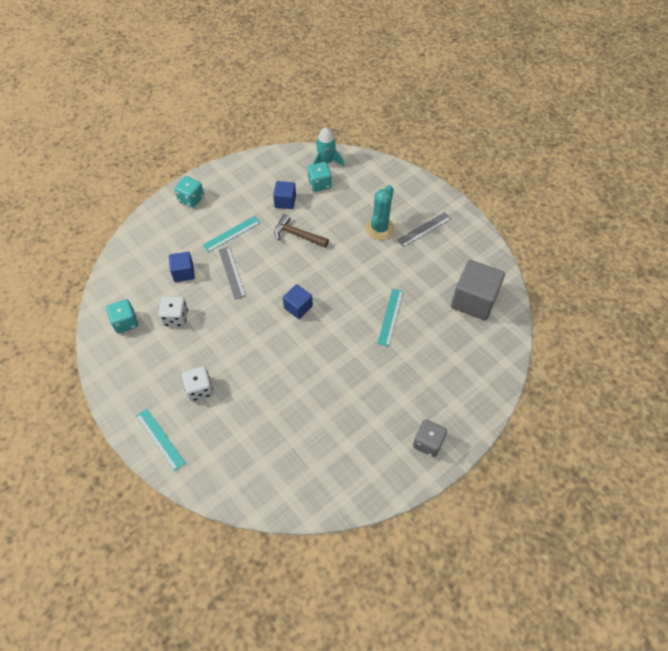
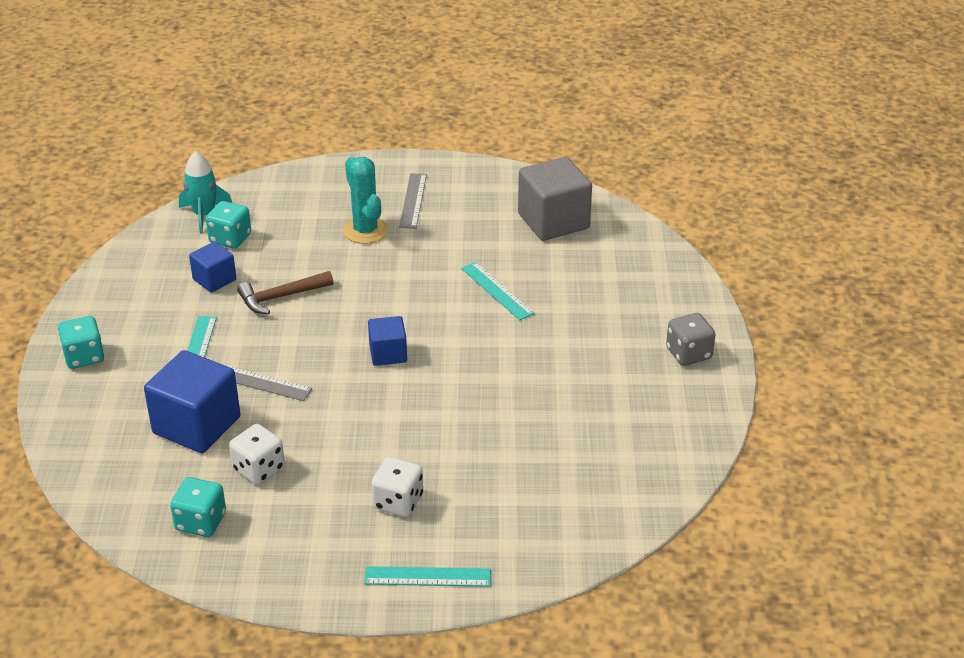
camera: 50 degrees left, 20 degrees down
blue cube [169,252,195,282] -> blue cube [144,350,240,453], size x1.79

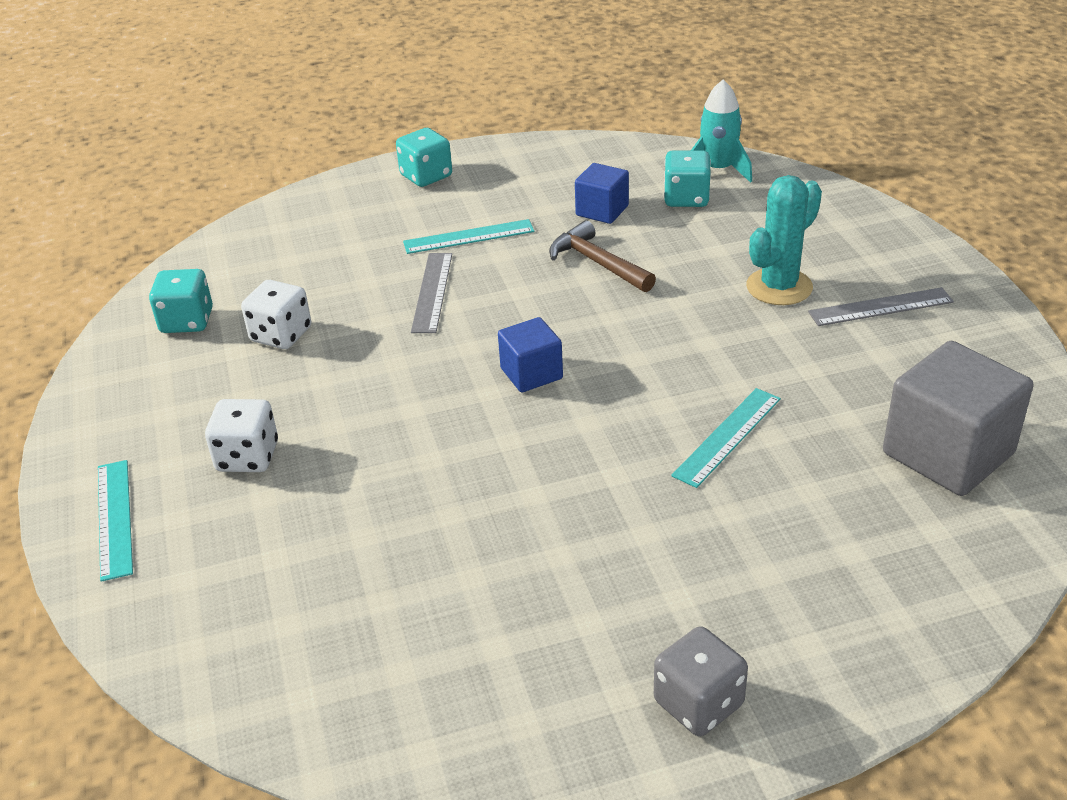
camera: 75 degrees right, 0 degrees up
blue cube [144,350,240,453] -> none

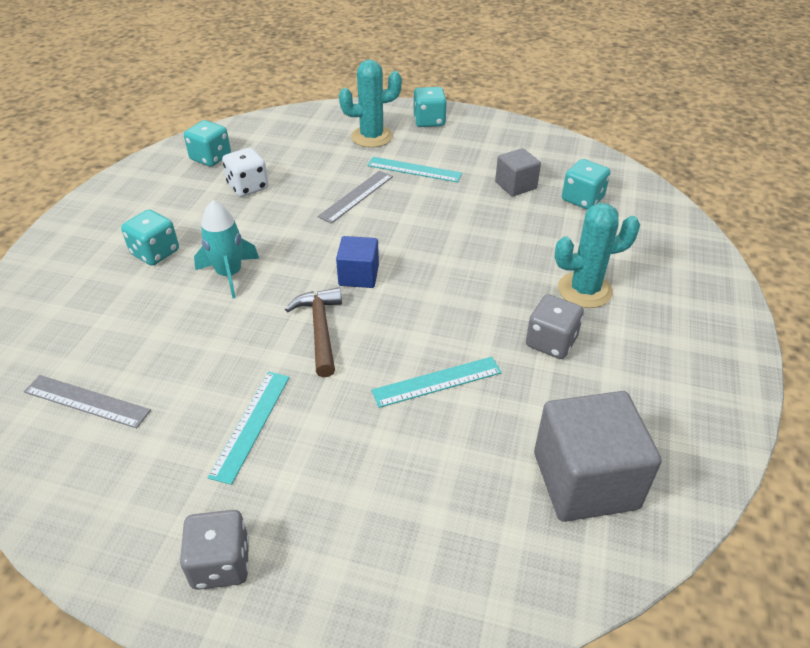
camera: 30 degrees right, 5 degrees up
turquoise ruler [98,460,133,582] -> turquoise ruler moved to [208,372,290,485]
white dice [205,399,278,472] -> turquoise dice [121,209,179,266]
brown hammer [549,221,656,292] -> brown hammer moved to [285,288,342,377]
blue cube [575,163,629,224] -> grey cube [495,148,541,196]
turquoise rocket [691,80,752,183] -> turquoise rocket moved to [194,200,259,298]
grey ruler [808,287,954,326] -> grey ruler moved to [24,375,151,428]
none -> turquoise cactus [339,60,402,148]
none -> grey dice [526,294,584,359]

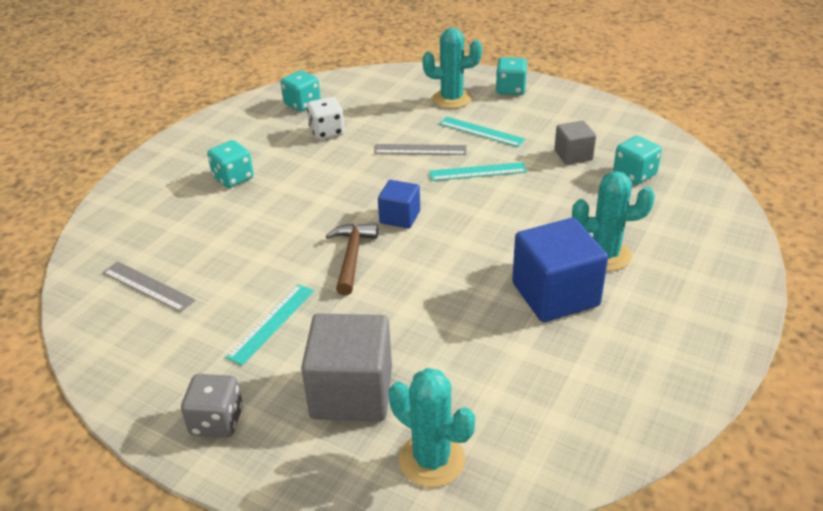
camera: 15 degrees right, 5 degrees down
turquoise rocket [194,200,259,298] -> none
grey ruler [317,171,393,224] -> grey ruler turned 45 degrees clockwise [374,144,467,155]
turquoise ruler [371,357,502,408] -> turquoise ruler moved to [429,162,527,181]
grey dice [526,294,584,359] -> blue cube [512,218,608,322]
grey cube [534,391,662,522] -> grey cube moved to [301,313,392,421]
none -> turquoise cactus [389,368,475,487]

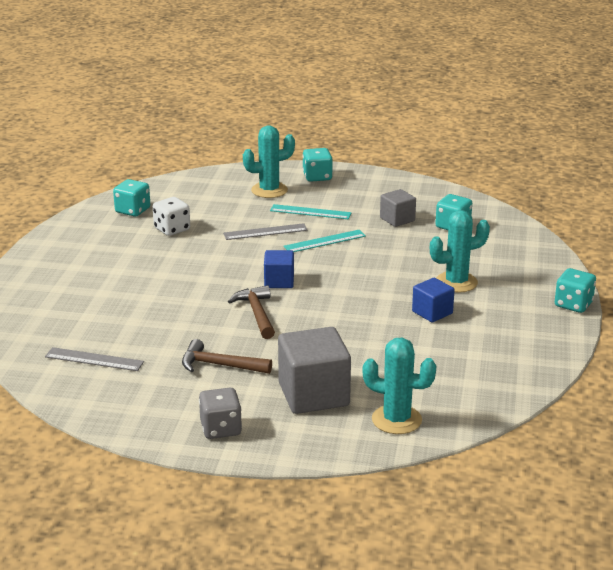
camera: 20 degrees left, 10 degrees down
turquoise dice [207,140,254,188] -> turquoise dice moved to [555,268,596,313]
turquoise ruler [225,284,314,366] -> brown hammer [182,339,272,374]
blue cube [512,218,608,322] -> blue cube [412,278,455,322], size x0.56

